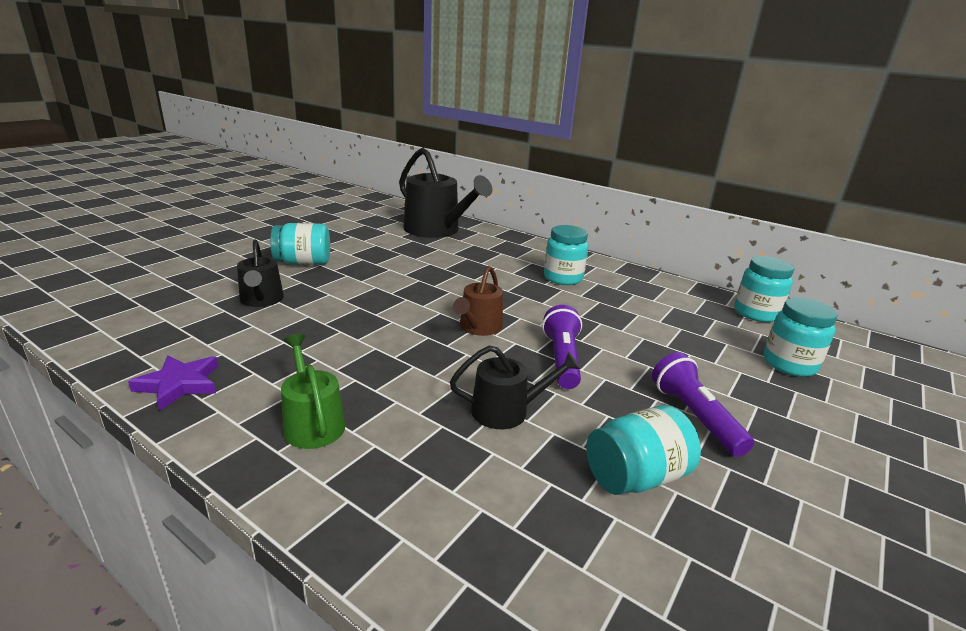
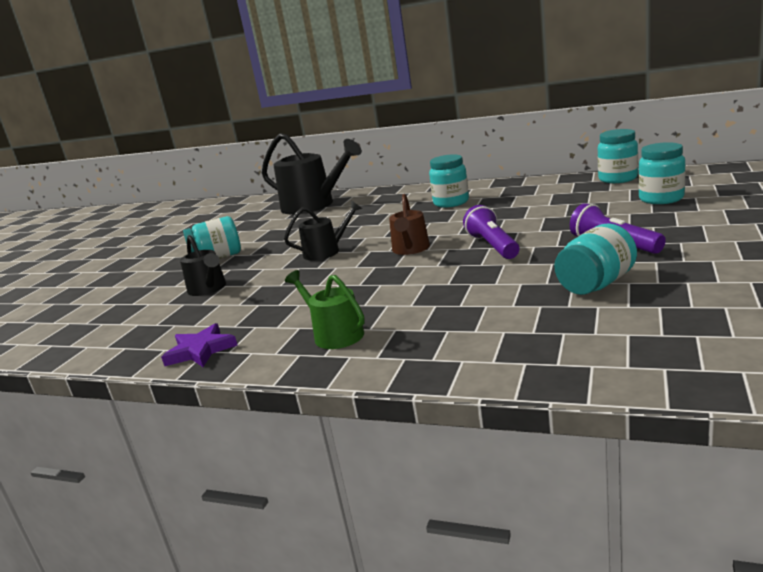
camera: 10 degrees left, 5 degrees down
black watering can [450,345,580,429] -> black watering can moved to [284,201,362,261]

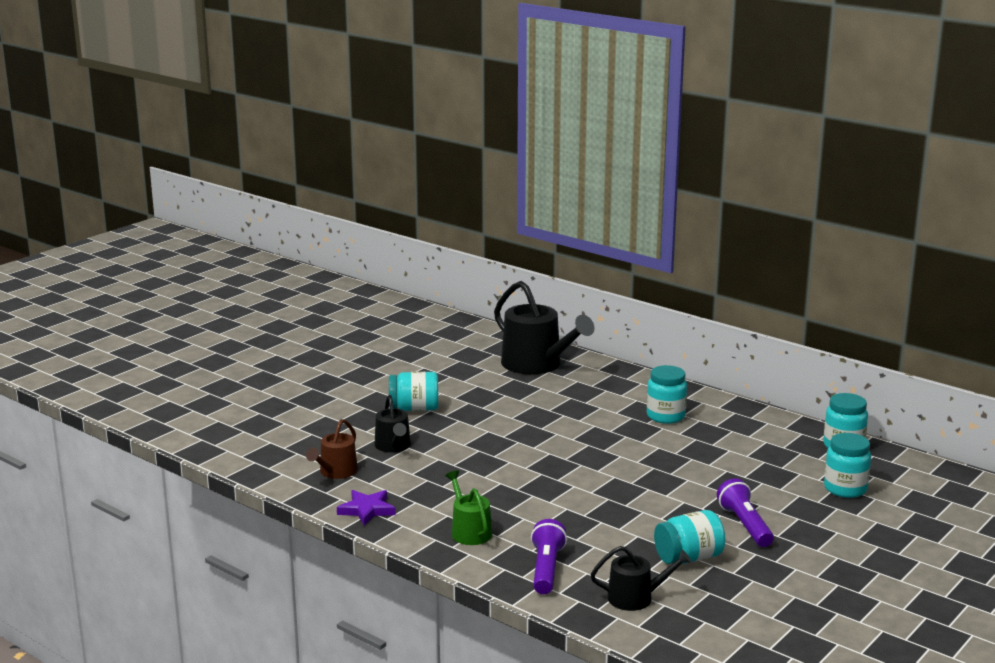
camera: 15 degrees right, 0 degrees up
black watering can [284,201,362,261] -> black watering can moved to [591,546,692,611]
brown watering can [389,194,430,255] -> brown watering can moved to [306,419,358,479]
purple flashlight [463,205,519,259] -> purple flashlight moved to [531,519,567,594]

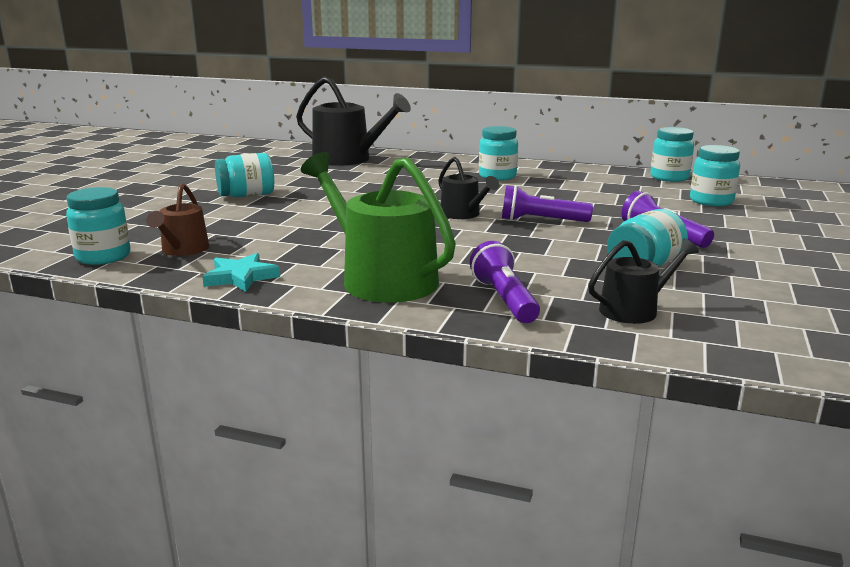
camera: 20 degrees left, 0 degrees up
purple star [337,490,396,526] -> turquoise star [202,253,280,292]
black watering can [375,395,411,452] -> black watering can moved to [438,157,499,219]
green watering can [445,470,492,545] -> green watering can [301,152,456,303], size x1.85
none -> turquoise jar [66,187,131,265]
none -> purple flashlight [502,185,593,222]

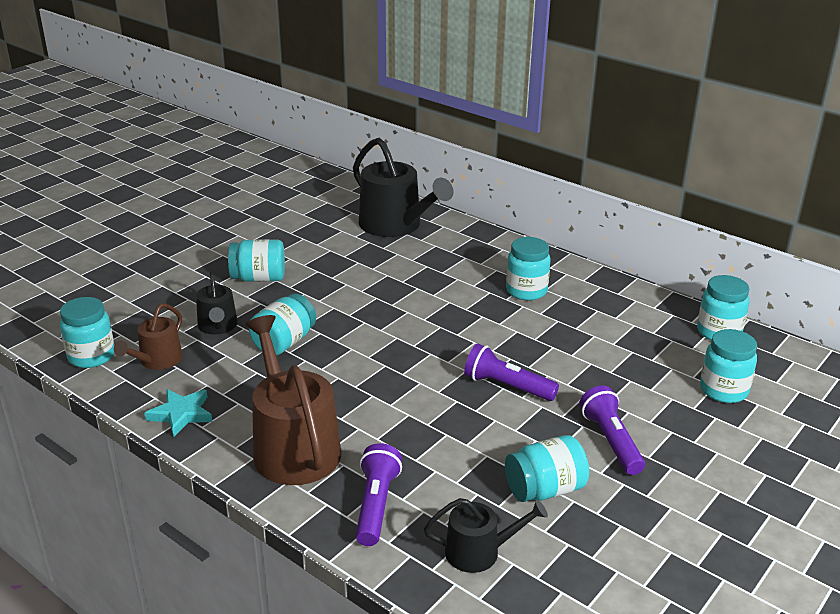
camera: 20 degrees right, 10 degrees up
green watering can [301,152,456,303] -> brown watering can [245,315,341,485]
black watering can [438,157,499,219] -> black watering can moved to [196,271,238,334]
none -> turquoise jar [249,293,316,355]

